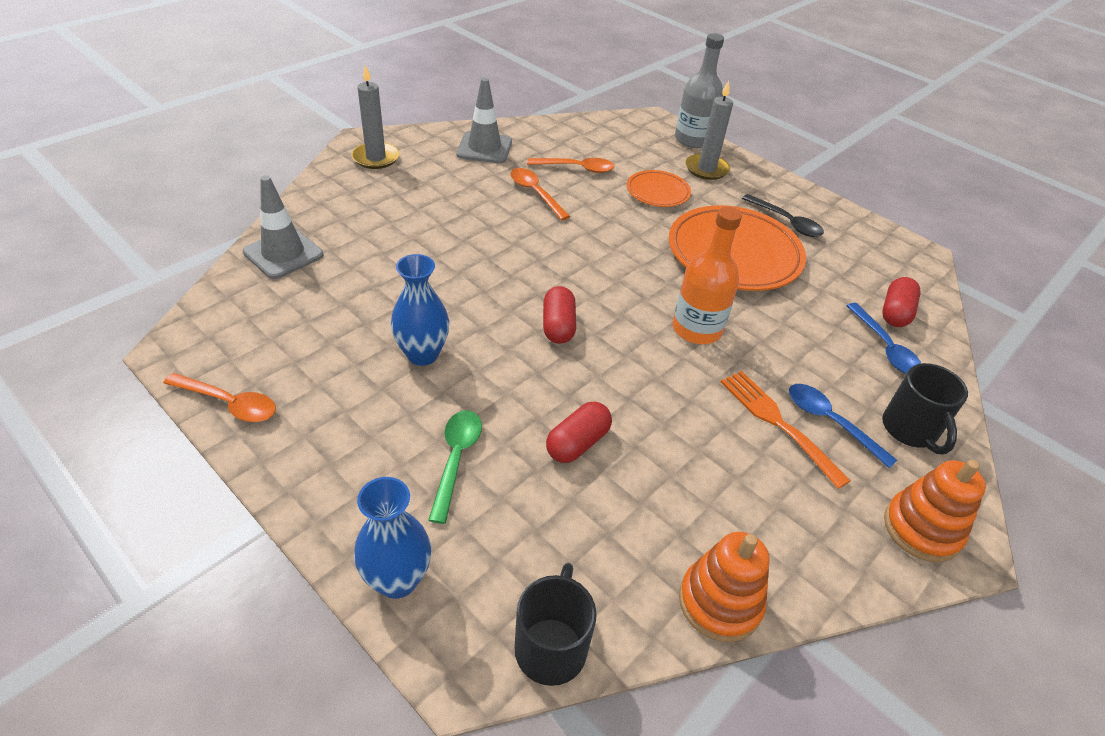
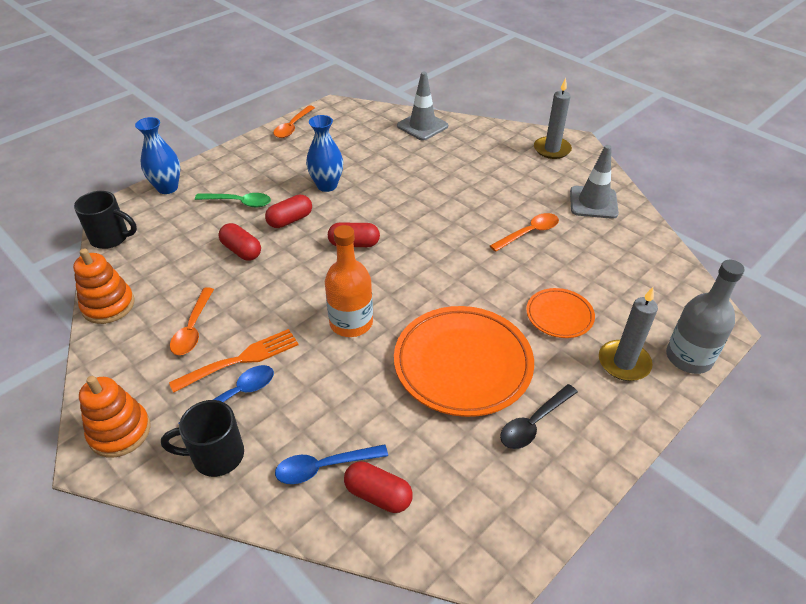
camera: 95 degrees right, 0 degrees up
orange spoon [527,158,615,173] -> orange spoon moved to [170,287,214,355]
none -> red capsule [265,194,312,228]

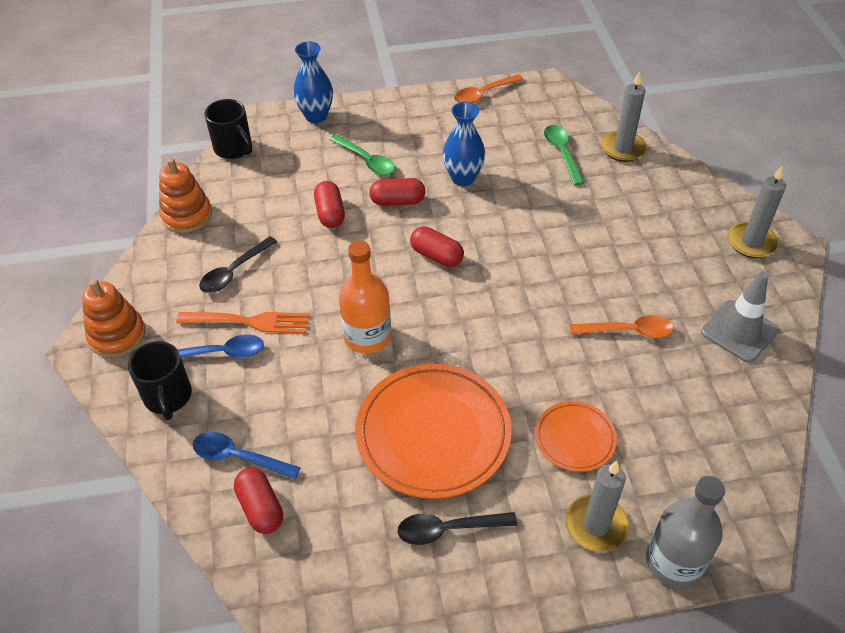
camera: 35 degrees right, 5 degrees up
black mug [161,400,244,477] -> black mug turned 135 degrees counterclockwise [128,341,192,420]
orange spoon [170,287,214,355] -> black spoon [199,236,277,293]
grey traffic cone [397,72,448,140] -> grey candle [601,71,647,162]
none -> green spoon [544,125,584,186]

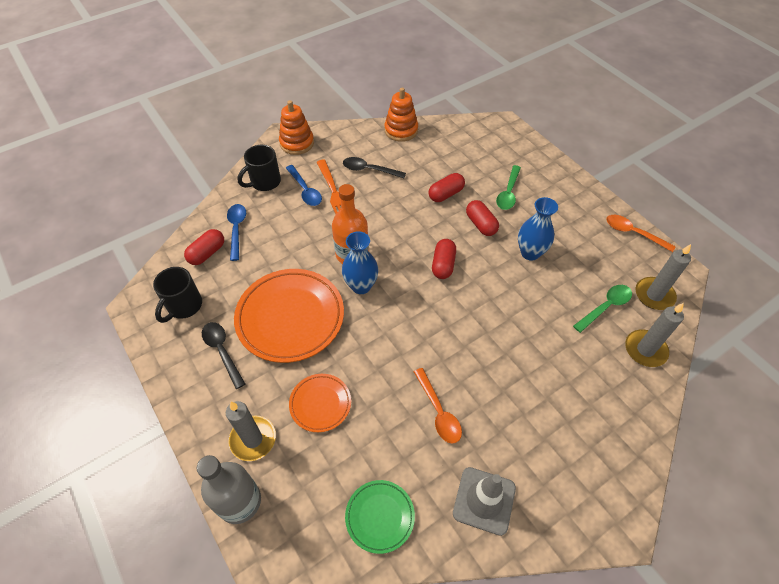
camera: 65 degrees right, 5 degrees up
black mug [205,99,252,159] -> black mug moved to [153,267,202,323]
blue vase [293,41,333,123] -> blue vase moved to [342,231,379,294]
grey candle [728,165,786,258] -> grey candle moved to [636,244,691,310]
none -> green plate [345,480,415,554]

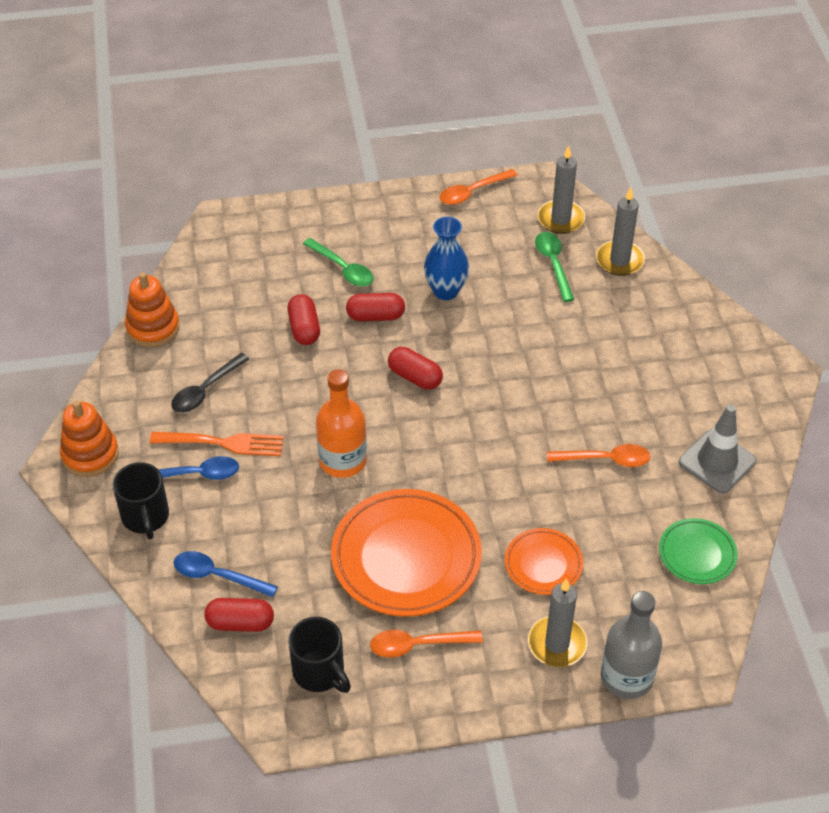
camera: 65 degrees left, 5 degrees down
red capsule [184,229,224,265] -> red capsule turned 60 degrees counterclockwise [205,598,274,632]
black spoon [202,322,245,389] -> orange spoon [370,630,483,658]
blue vase [342,231,379,294] -> none

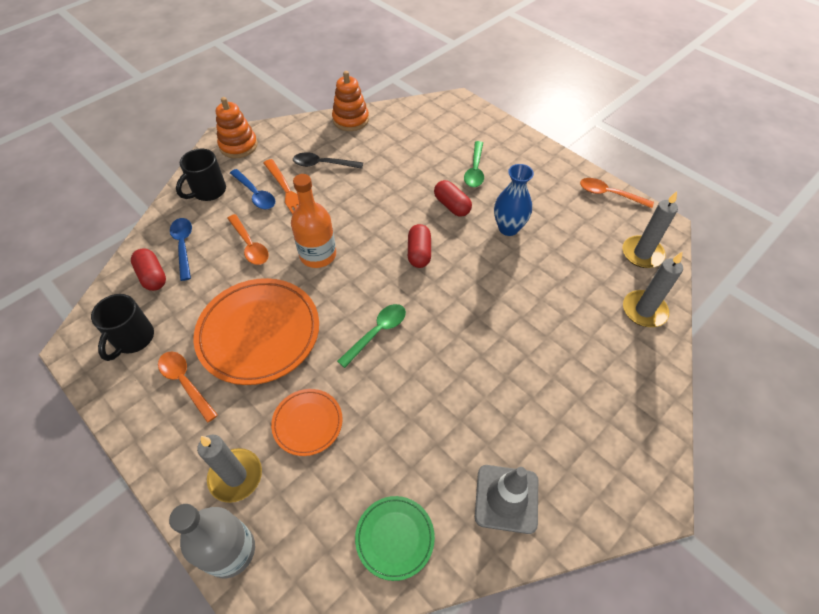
camera: 55 degrees right, 5 degrees up
red capsule [288,294,320,345] -> none
green spoon [535,232,574,302] -> green spoon moved to [337,304,406,368]
orange spoon [547,444,651,467] -> orange spoon moved to [227,214,269,265]

